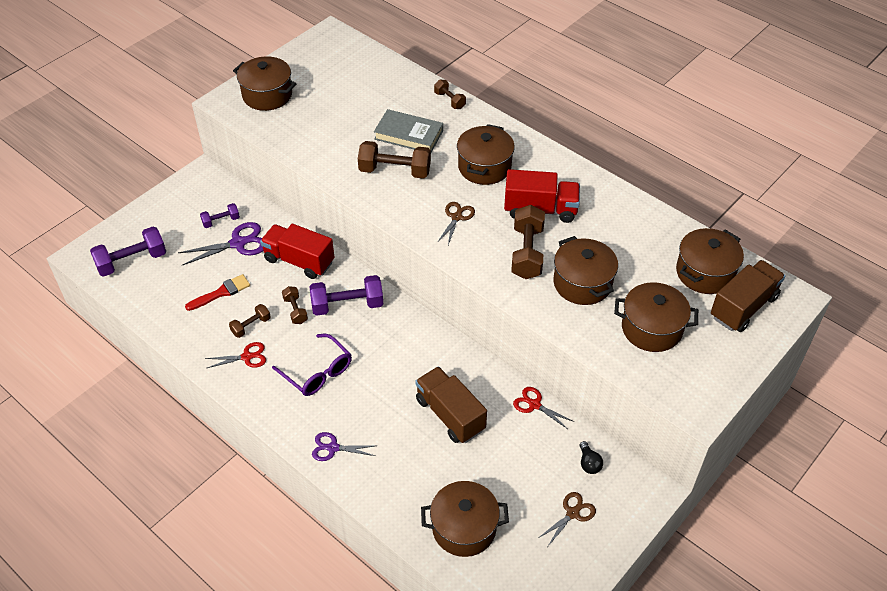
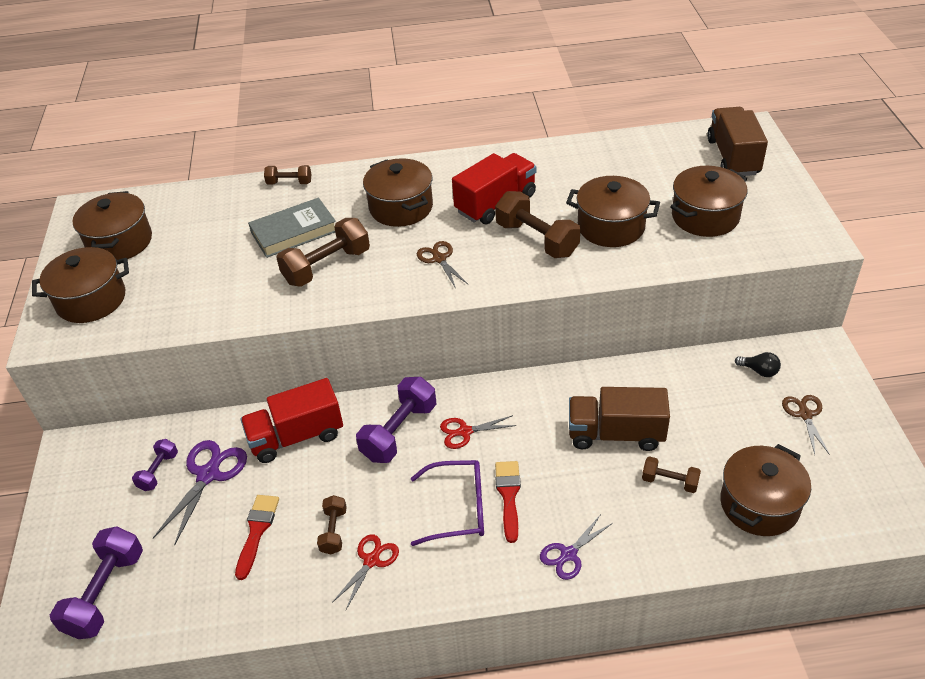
camera: 45 degrees left, 5 degrees down
brown dumbbell [282,286,308,324] -> brown dumbbell moved to [642,456,701,493]
red scissors [513,387,574,429] -> red scissors moved to [440,415,517,449]
brown pot [676,228,744,294] -> brown pot moved to [72,191,152,260]
none -> red brush [495,461,521,543]

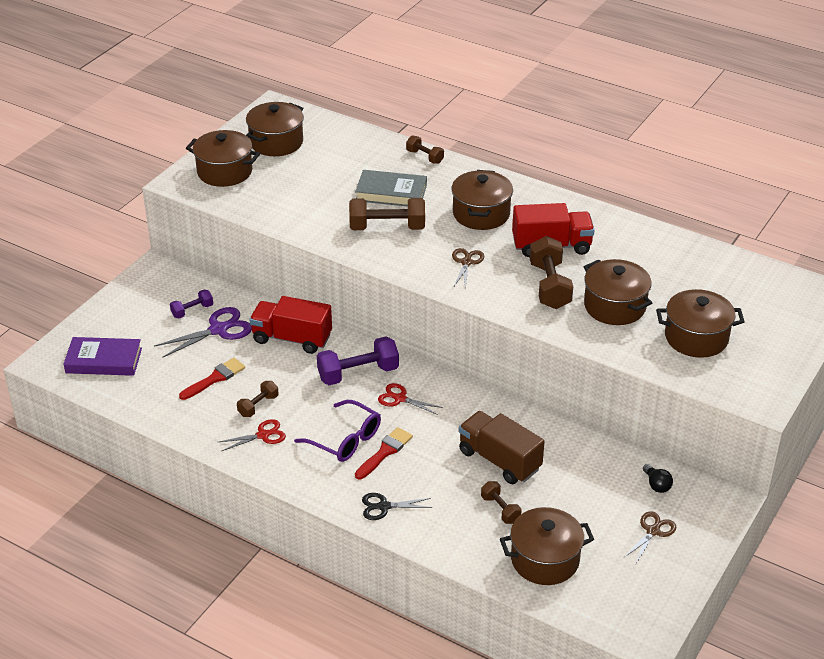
camera: 35 degrees right, 5 degrees down
purple dumbbell [50,526,143,639] -> purple book [63,337,142,376]
purple scissors [540,514,613,580] -> black scissors [362,493,432,520]
brown truck [707,107,768,176] -> none

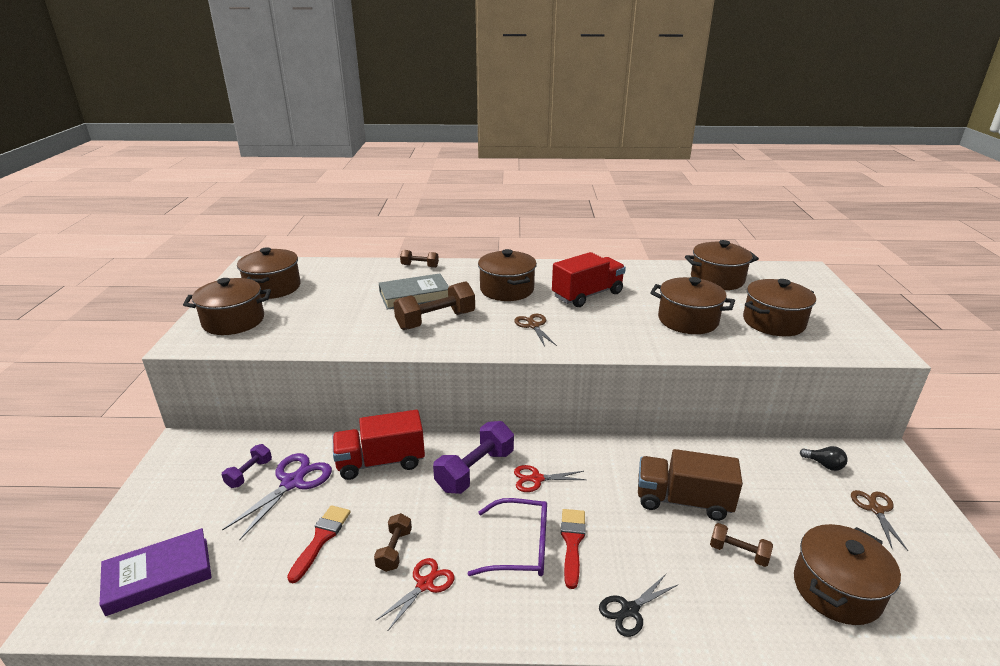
camera: 30 degrees left, 10 degrees down
brown dumbbell [530,236,573,309] -> none
none -> brown pot [685,240,759,290]

